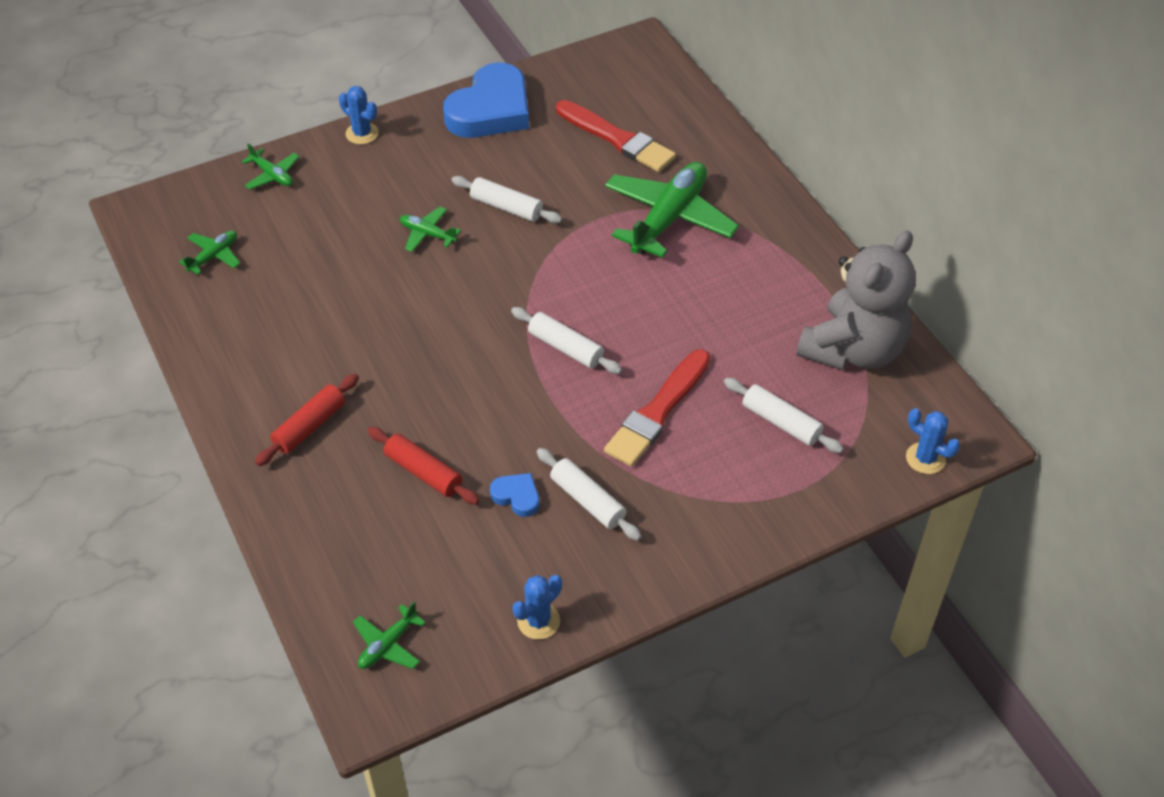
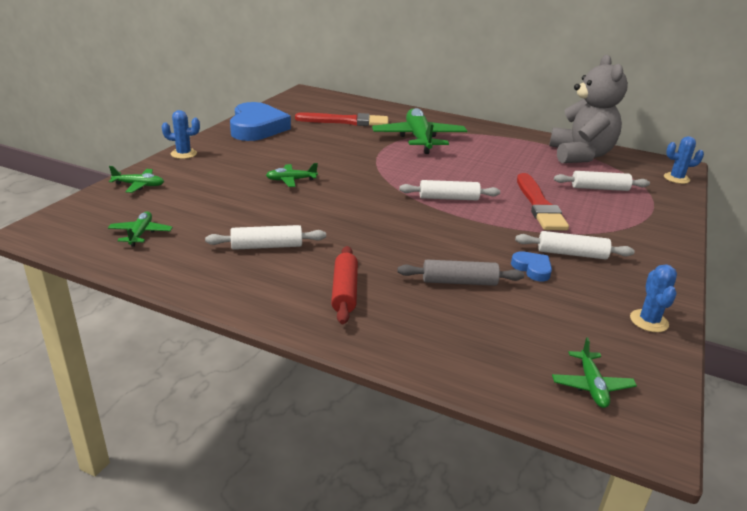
camera: 40 degrees left, 20 degrees down
red rolling pin [368,427,480,505] -> grey rolling pin [398,260,524,286]
white rolling pin [451,176,562,223] -> white rolling pin moved to [205,225,326,250]
blue heart [490,473,539,517] -> blue heart turned 60 degrees clockwise [511,251,552,281]

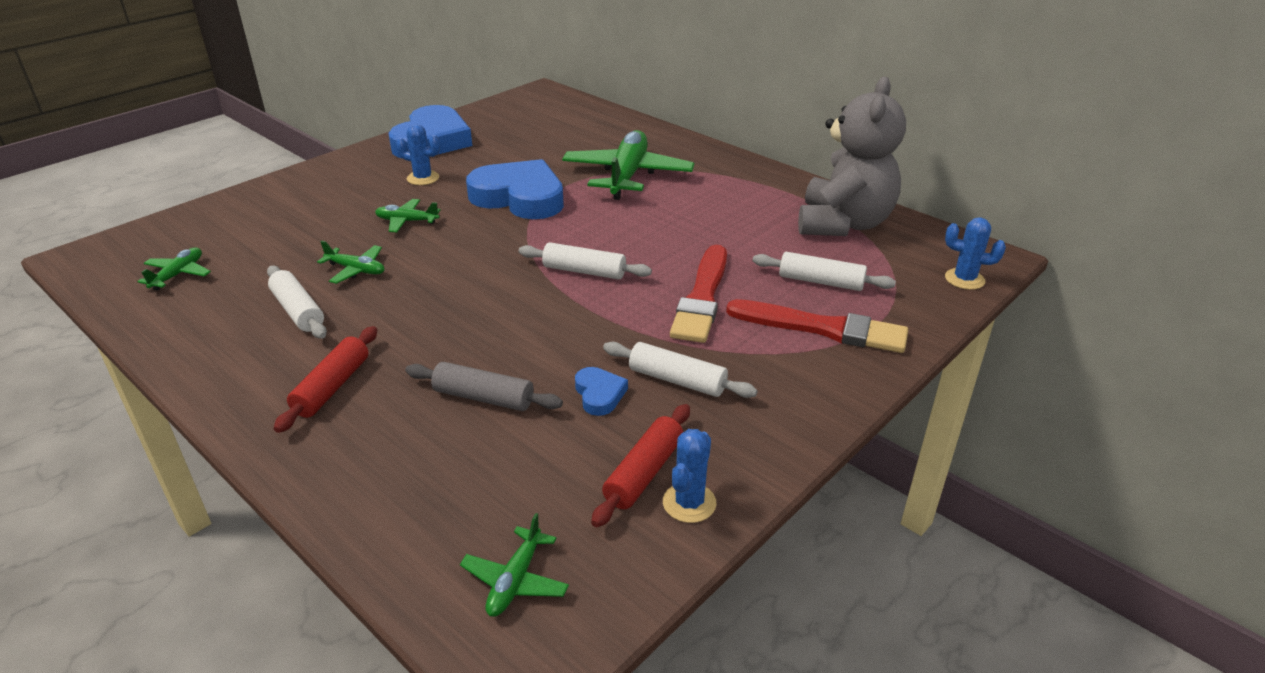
camera: 20 degrees right, 5 degrees up
green plane [109,166,164,193] -> green plane moved to [317,240,385,284]
blue cactus [162,110,200,159] -> blue cactus moved to [396,124,440,185]
white rolling pin [205,225,326,250] -> white rolling pin turned 45 degrees clockwise [267,265,327,339]
red brush [295,112,388,126] -> red brush moved to [726,299,908,353]
none -> blue heart [466,159,564,219]
none -> red rolling pin [591,404,690,527]

